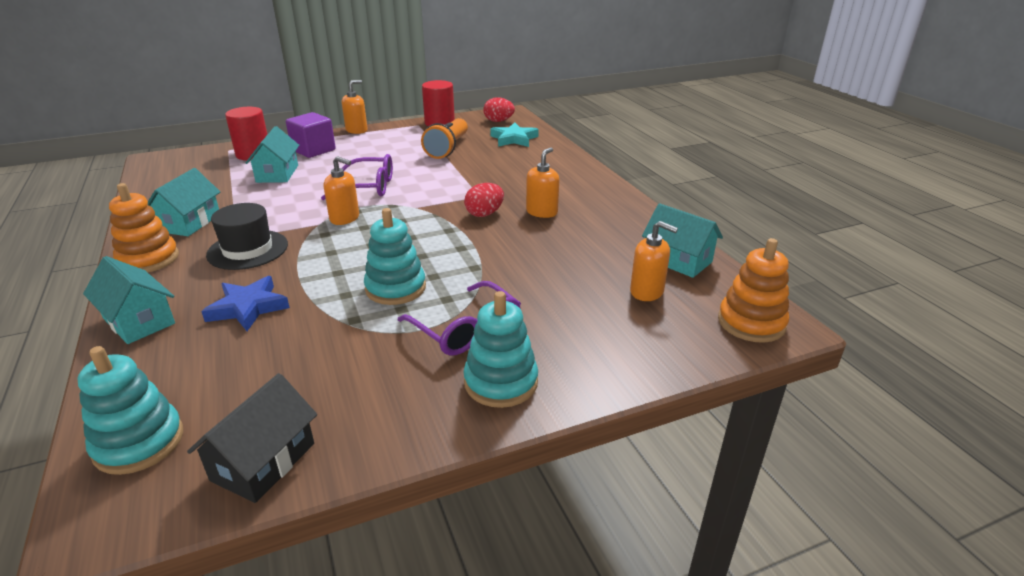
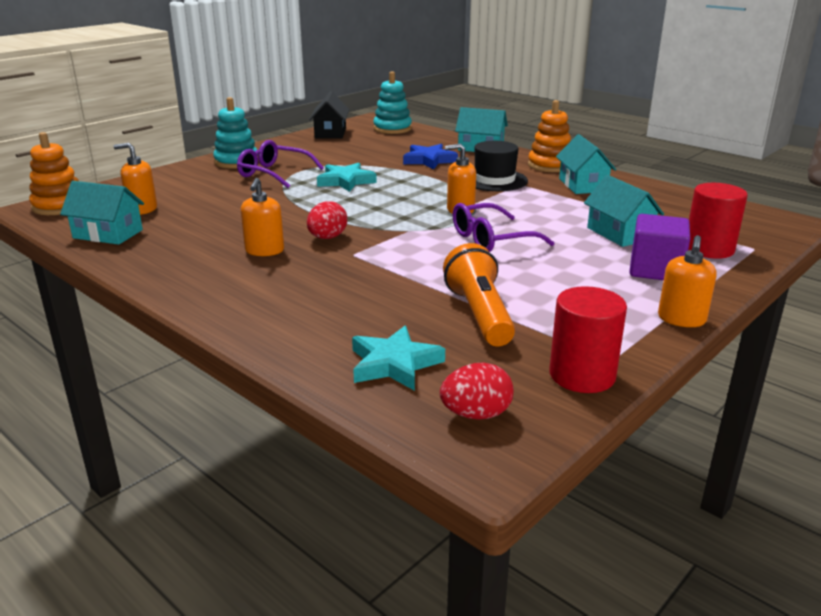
camera: 155 degrees right, 5 degrees down
turquoise stacking toy [364,208,426,305] -> turquoise star [317,163,377,192]

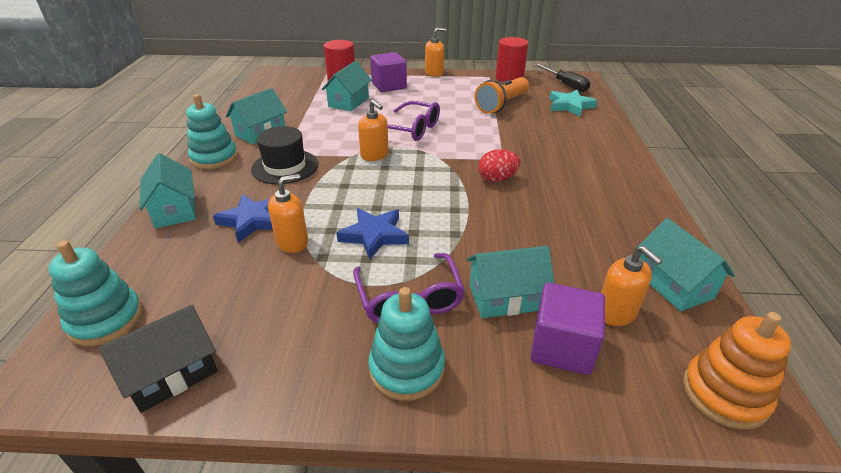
camera: 130 degrees left, 10 degrees up
orange soap dispenser [240,178,284,256] -> orange soap dispenser moved to [268,174,308,253]
turquoise star [317,163,377,192] -> blue star [336,208,409,260]
red egg [440,363,514,420] -> black screwdriver [534,64,590,92]
orange stacking toy [528,100,571,172] -> turquoise stacking toy [186,94,238,169]
none -> turquoise house [466,246,554,318]
none -> purple cube [530,283,605,375]

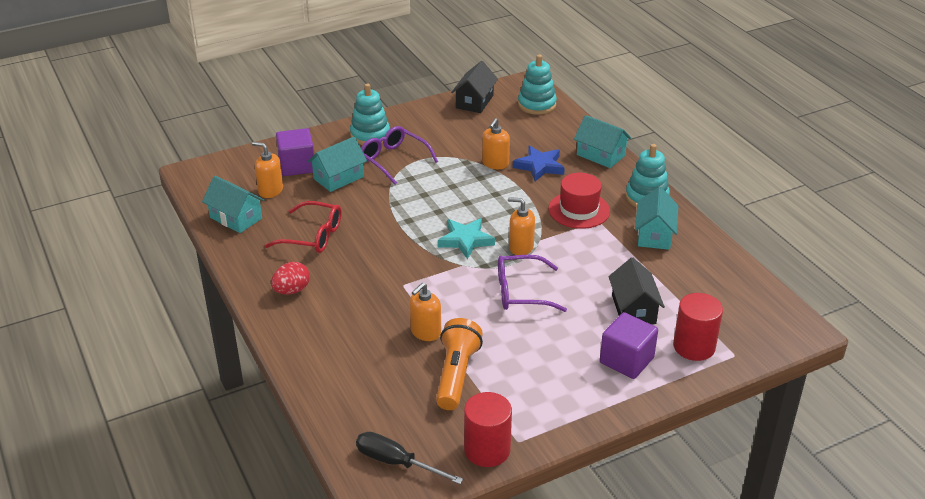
camera: 150 degrees right, 0 degrees up
black hat [251,126,318,184] -> red hat [548,173,610,229]
turquoise house [322,61,372,111] -> black house [608,258,665,324]
blue star [336,208,409,260] -> none
orange soap dispenser [425,28,446,77] -> orange soap dispenser moved to [410,283,441,341]
red egg [478,149,520,182] -> red egg moved to [271,262,310,294]
turquoise star [549,90,598,117] -> turquoise star moved to [438,218,495,259]
orange stacking toy [683,312,791,430] -> none
none -> red glasses [265,201,342,253]

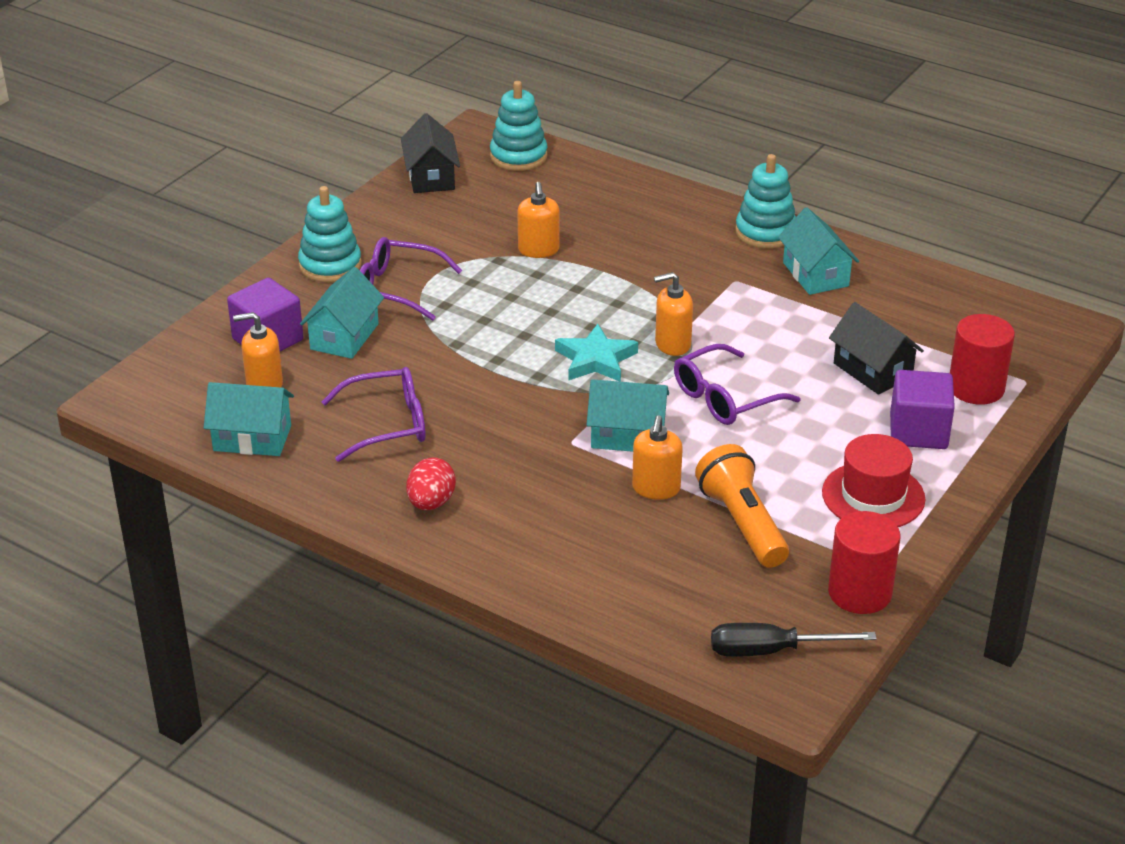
camera: 30 degrees left, 0 degrees up
red glasses [265,201,342,253] -> purple glasses [321,367,426,462]
blue star [513,146,565,181] -> none
red hat [548,173,610,229] -> red hat moved to [822,434,925,527]
turquoise house [574,115,631,168] -> turquoise house moved to [587,379,669,452]

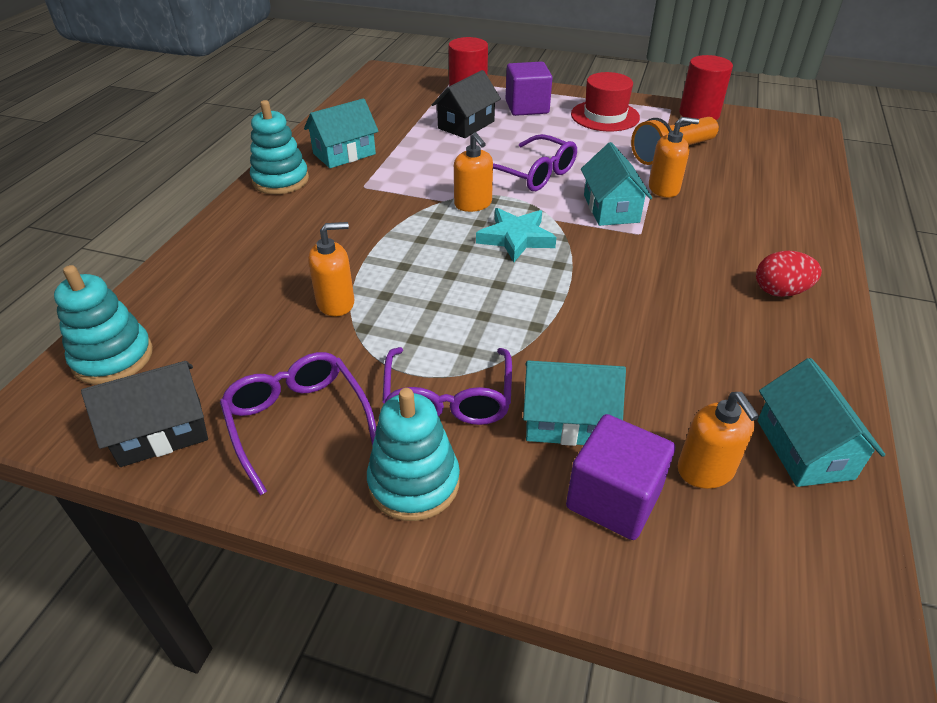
camera: 105 degrees left, 5 degrees up
purple glasses [321,367,426,462] -> purple glasses moved to [220,352,376,496]
black screwdriver [711,623,877,657] -> none

